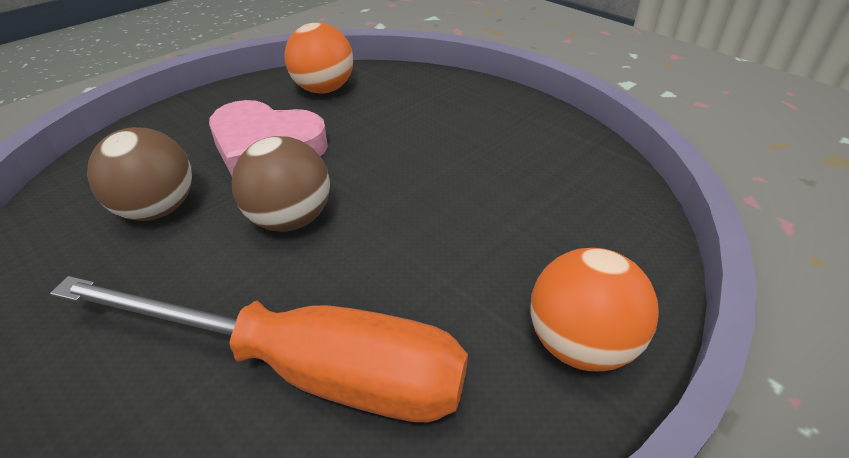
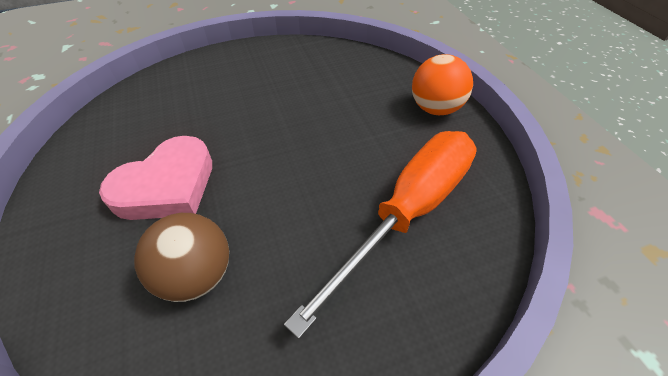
camera: 65 degrees left, 10 degrees up
brown ball [232,136,330,232] -> none
orange ball [284,22,353,94] -> none

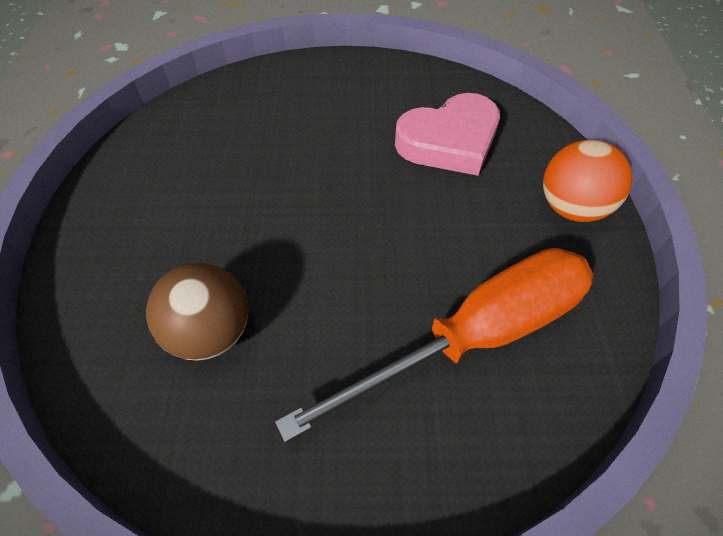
camera: 20 degrees right, 5 degrees up
pink heart [99,136,212,220] -> pink heart moved to [395,93,500,176]

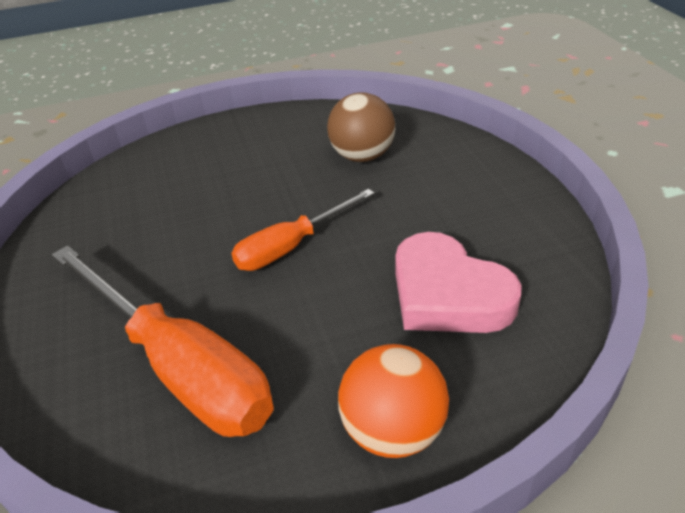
camera: 75 degrees right, 15 degrees down
brown ball [146,263,248,361] -> brown ball moved to [327,92,395,162]
none -> orange screwdriver [231,189,374,271]

